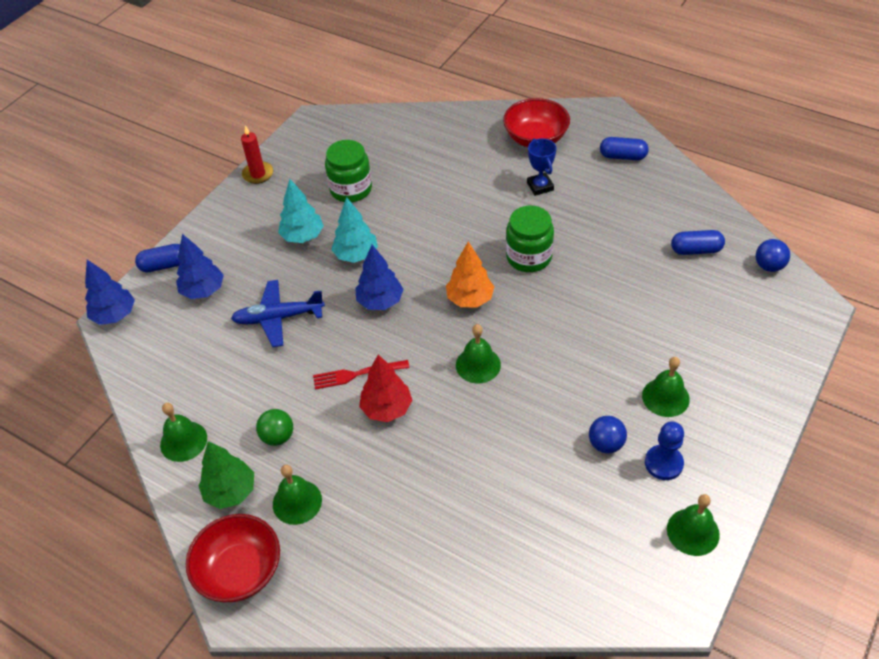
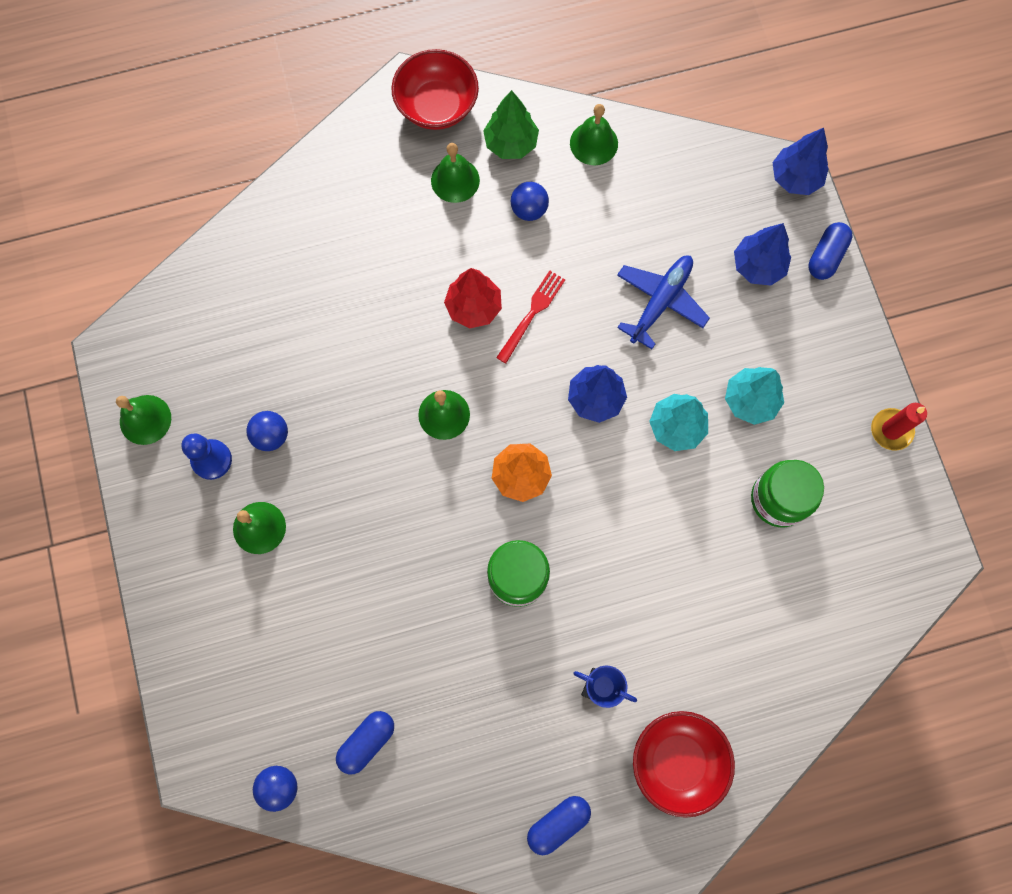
camera: 130 degrees right, 25 degrees up
green ball [256,409,293,446] -> blue ball [511,182,549,221]

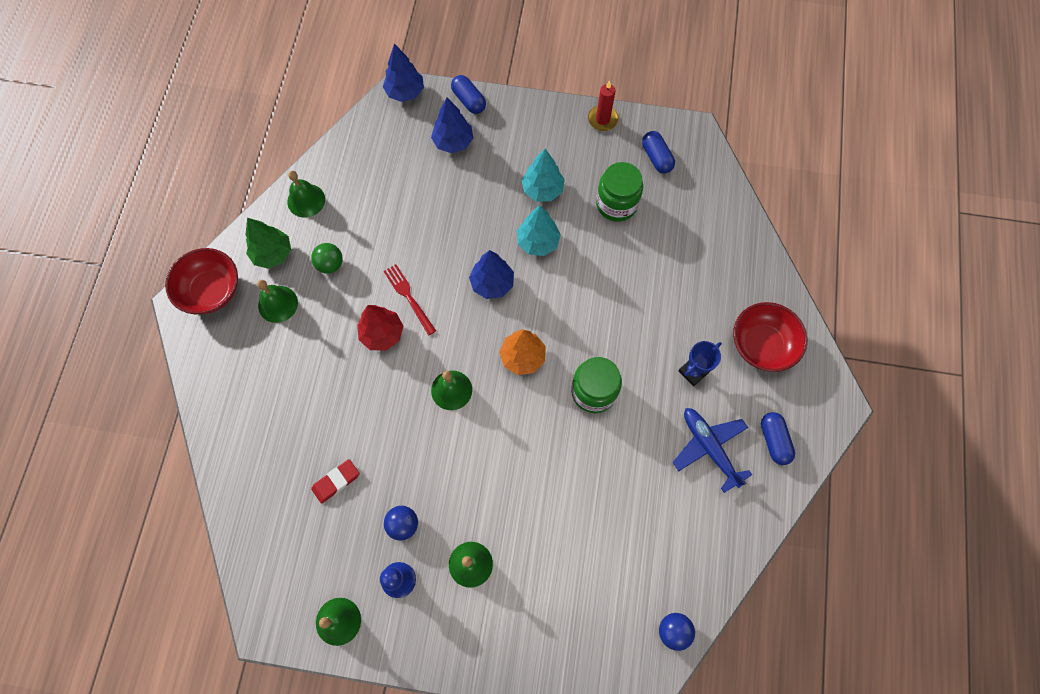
camera: 65 degrees left, 5 degrees down
blue capsule [336,711,394,775] -> blue capsule moved to [642,131,675,174]
blue ball [511,182,549,221] -> green ball [311,243,343,274]
blue plane [617,255,710,349] -> blue plane moved to [672,408,752,493]
none -> red eraser [311,459,359,504]

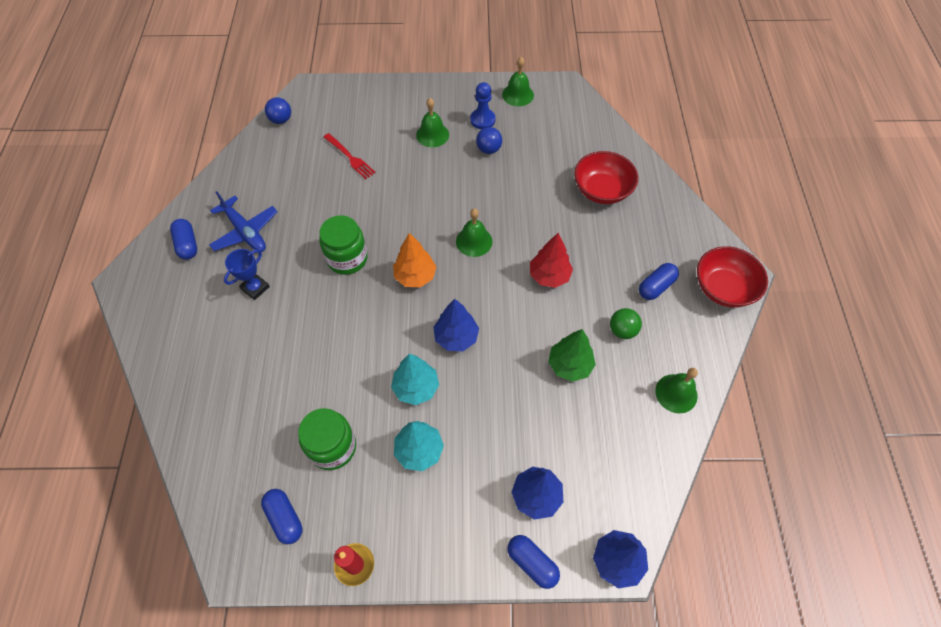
camera: 170 degrees right, 10 degrees down
green tree [246,218,291,269] -> green tree moved to [548,329,596,382]
green bell [257,280,298,323] -> blue capsule [639,263,679,300]
red eraser [311,459,359,504] -> none
red fork [384,264,436,336] -> red fork moved to [324,133,376,179]
red bowl [733,302,807,372] -> red bowl moved to [574,151,638,204]

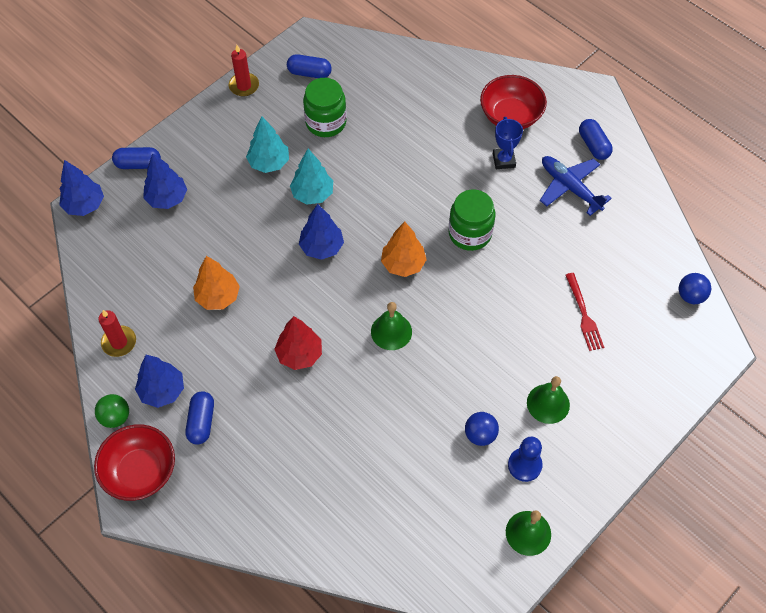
camera: 135 degrees right, 0 degrees up
blue capsule [170,219,197,260] -> blue capsule turned 45 degrees clockwise [579,119,613,160]
blue plane [209,191,278,252] -> blue plane turned 45 degrees clockwise [540,156,612,216]
red fork [324,133,376,179] -> red fork turned 105 degrees counterclockwise [566,273,604,351]
green tree [548,329,596,382] -> orange tree [193,256,240,310]
red bowl [574,151,638,204] -> red bowl moved to [480,75,547,129]
green ball [610,308,642,339] -> green ball moved to [95,394,129,428]
green bell [655,368,698,413] -> red candle [98,310,136,357]
none -> blue tree [135,355,184,408]

